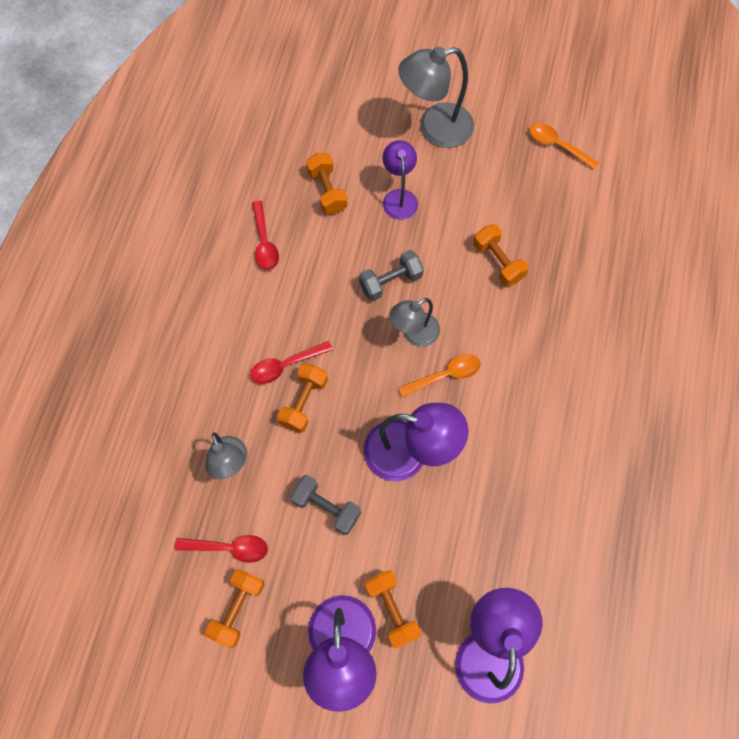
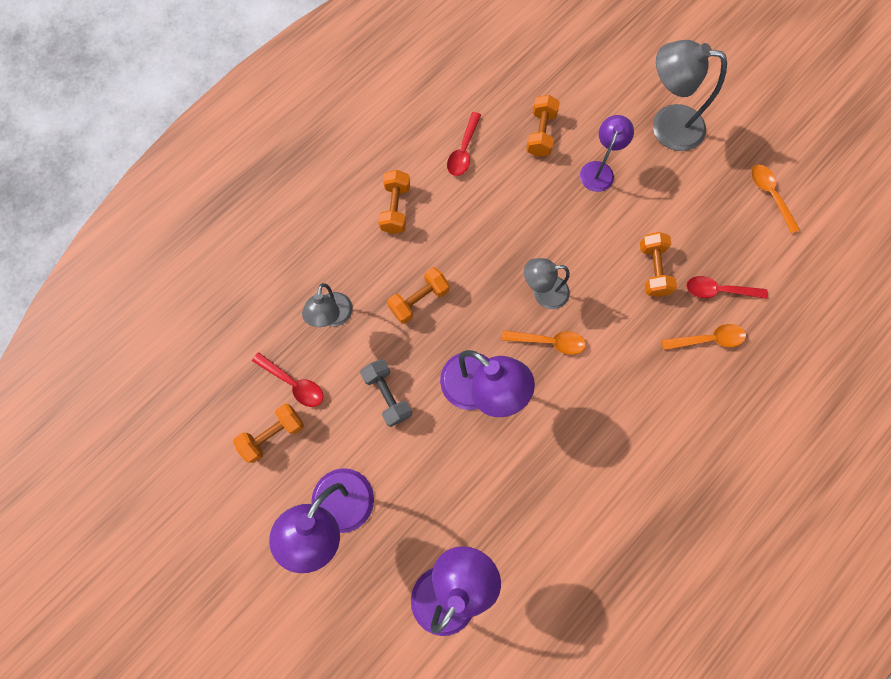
camera: 30 degrees right, 5 degrees up
red spoon [250,341,333,384] -> red spoon moved to [686,276,768,299]
grey dumbbell [359,250,424,301] -> none
orange dumbbell [365,570,421,649] -> orange dumbbell moved to [378,170,410,234]
none -> orange spoon [661,324,746,350]

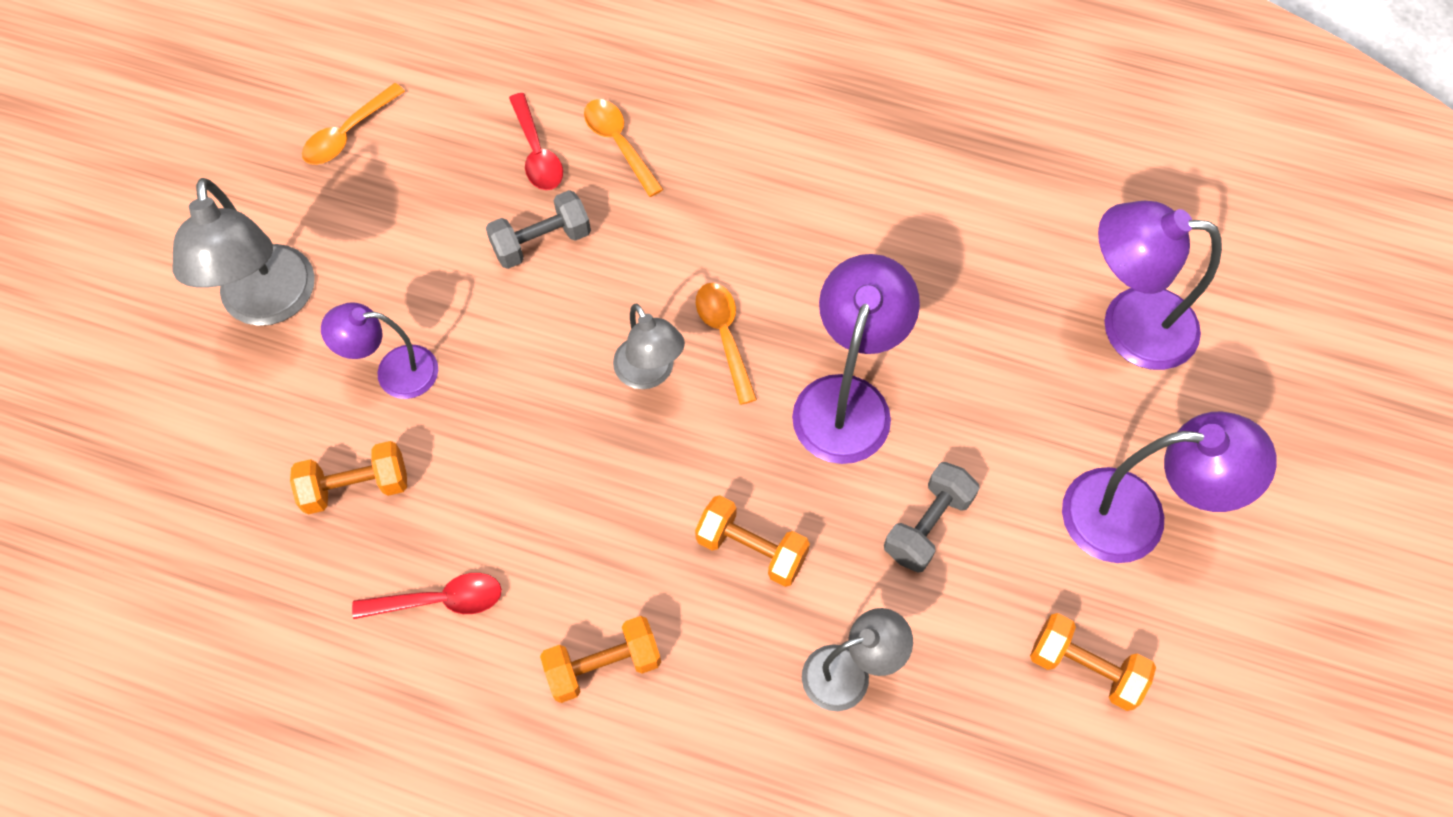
camera: 115 degrees left, 10 degrees down
red spoon [252,352,323,407] -> none
orange dumbbell [640,232,677,297] -> grey dumbbell [486,190,591,269]

